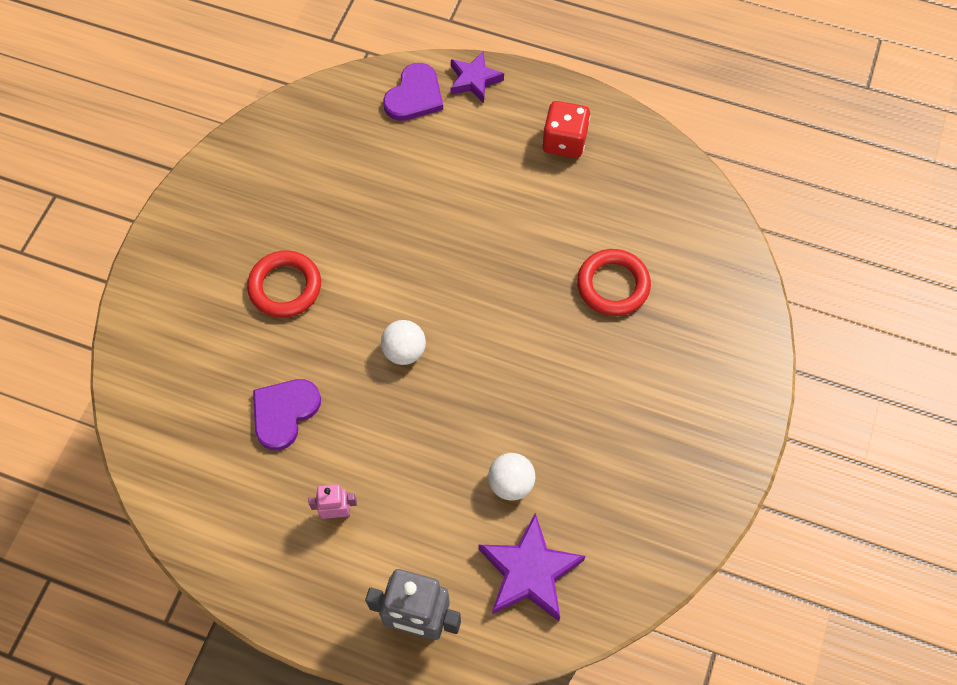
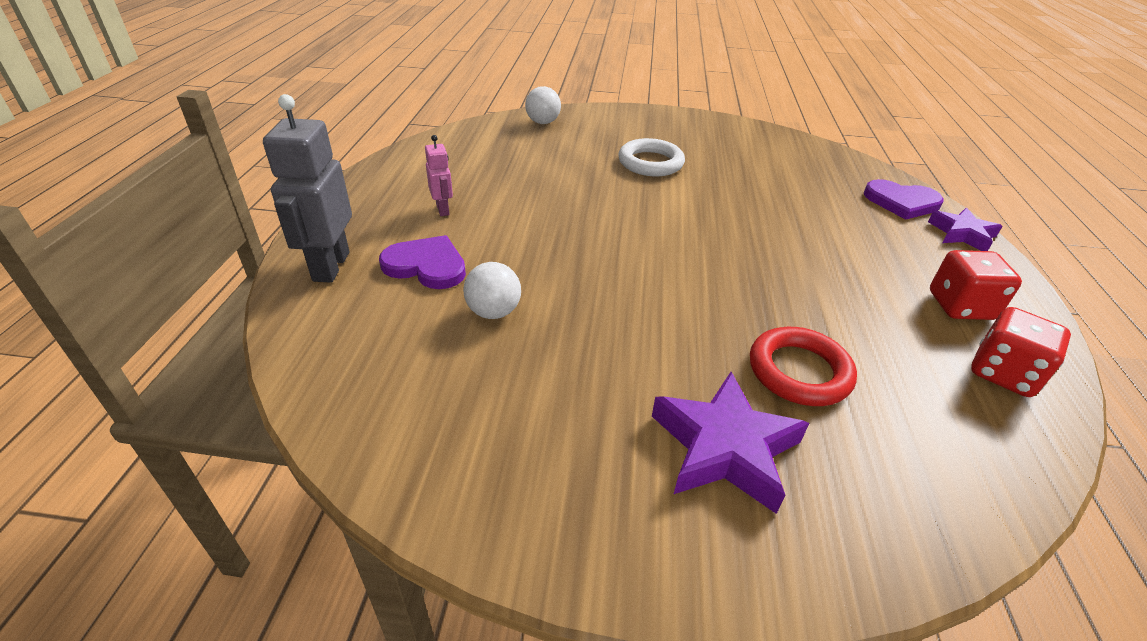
camera: 75 degrees right, 25 degrees down
red ring [247,250,321,318] -> white ring [618,138,685,176]
purple heart [253,379,321,450] -> purple heart moved to [379,235,466,289]
white ball [381,320,426,365] -> white ball moved to [525,86,561,124]
purple star [479,513,586,621] -> purple star moved to [652,372,809,514]
none -> red dice [971,307,1071,397]

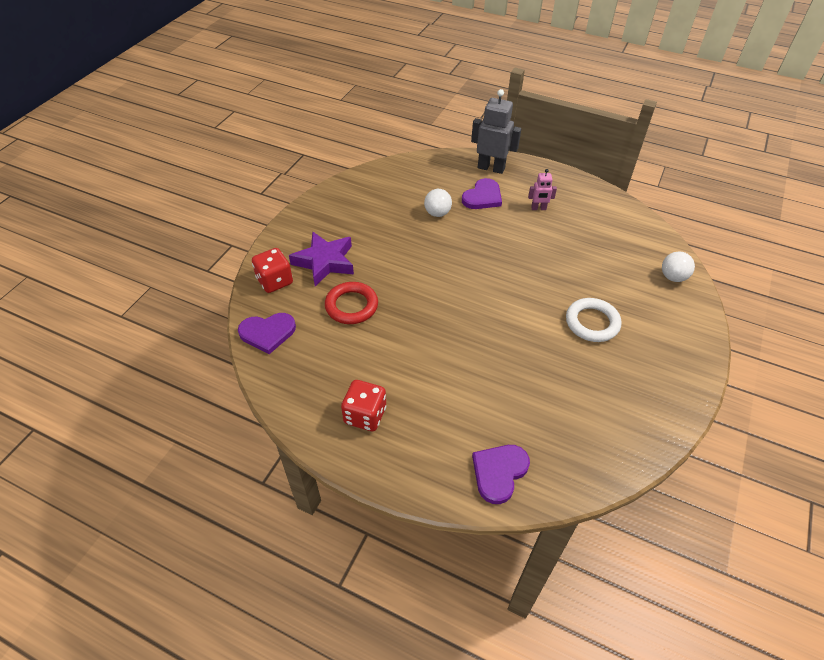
camera: 110 degrees right, 10 degrees up
purple star [928,208,1002,251] -> none
red dice [971,307,1071,397] -> red dice moved to [252,248,293,293]
none -> purple heart [238,313,296,354]

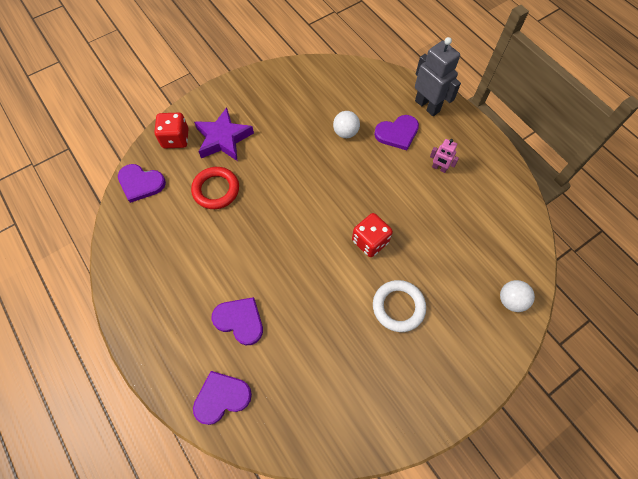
camera: 30 degrees right, 15 degrees up
red dice [341,380,386,431] -> red dice moved to [352,213,393,257]
none -> purple heart [211,297,263,345]

